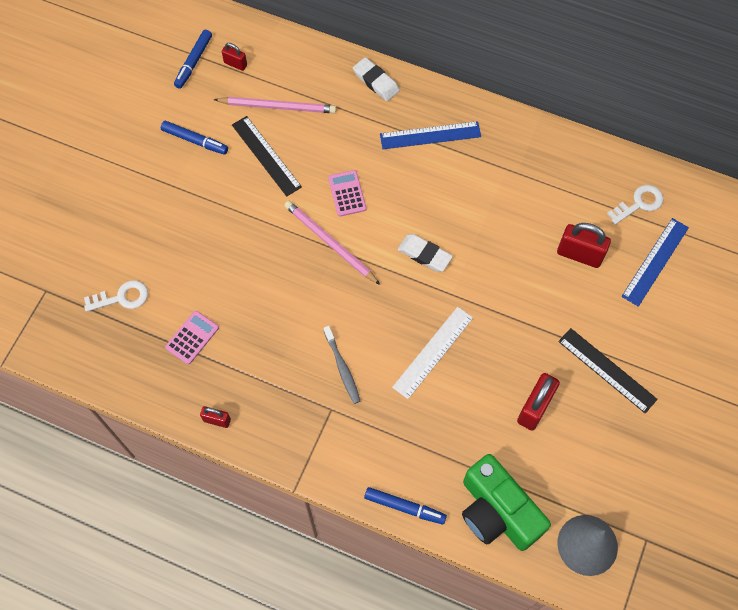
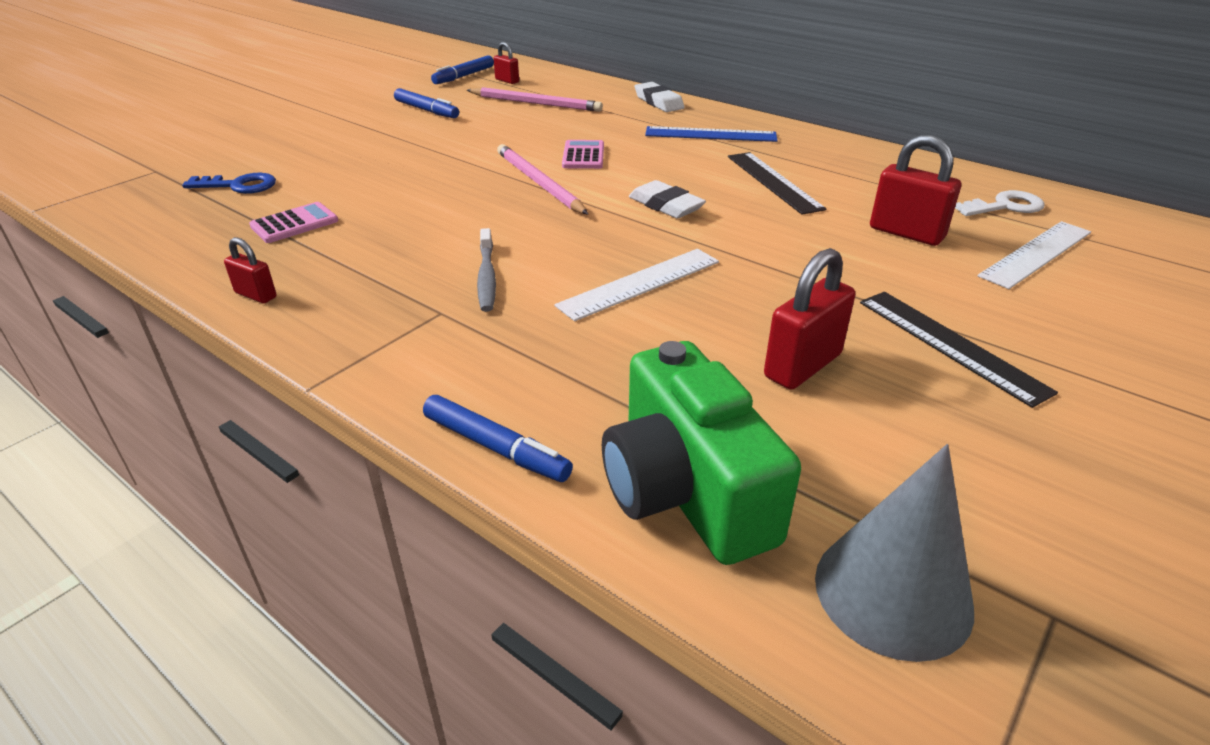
camera: 15 degrees right, 30 degrees down
white key [84,280,148,312] -> blue key [182,173,276,194]
black ruler [232,116,302,197] -> black ruler moved to [728,152,826,215]
blue ruler [621,218,689,307] -> white ruler [978,221,1091,289]

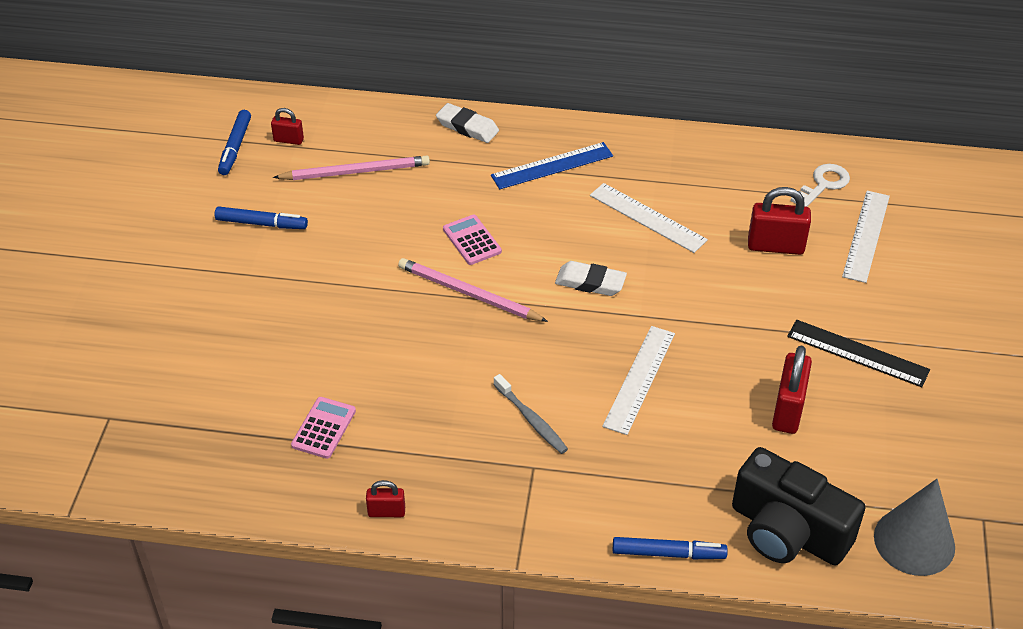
camera: 30 degrees left, 10 degrees up
blue key [182,173,276,194] -> none
green camera [602,341,801,565] -> black camera [732,447,865,565]
black ruler [728,152,826,215] -> white ruler [590,183,708,253]

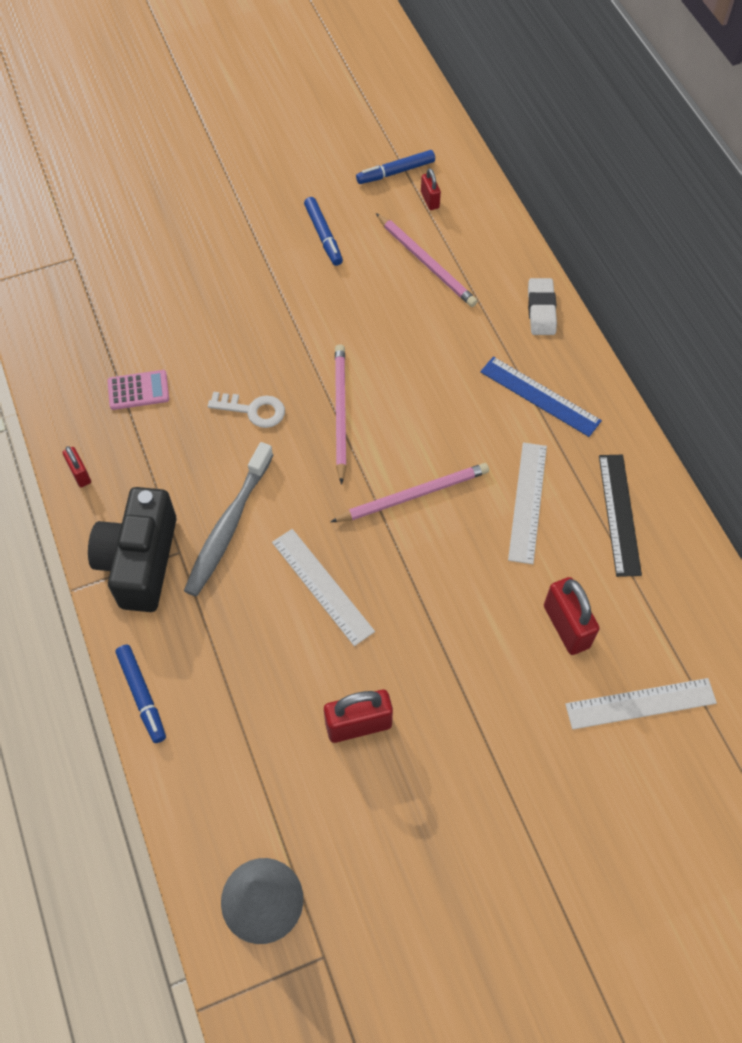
camera: 60 degrees right, 15 degrees up
pink calculator [443,215,502,265] -> none
grey toothbrush [493,374,568,454] -> grey toothbrush [184,442,273,596], size x1.66
white eraser [555,261,627,296] -> pink pencil [330,463,489,522]
white ruler [602,326,675,435] -> white ruler turned 60 degrees clockwise [272,529,375,646]
black camera [732,447,865,565] -> black camera moved to [88,487,177,612]
black ruler [787,320,930,387] -> black ruler moved to [599,455,642,577]
white key [791,164,850,207] -> white key moved to [208,392,285,428]

